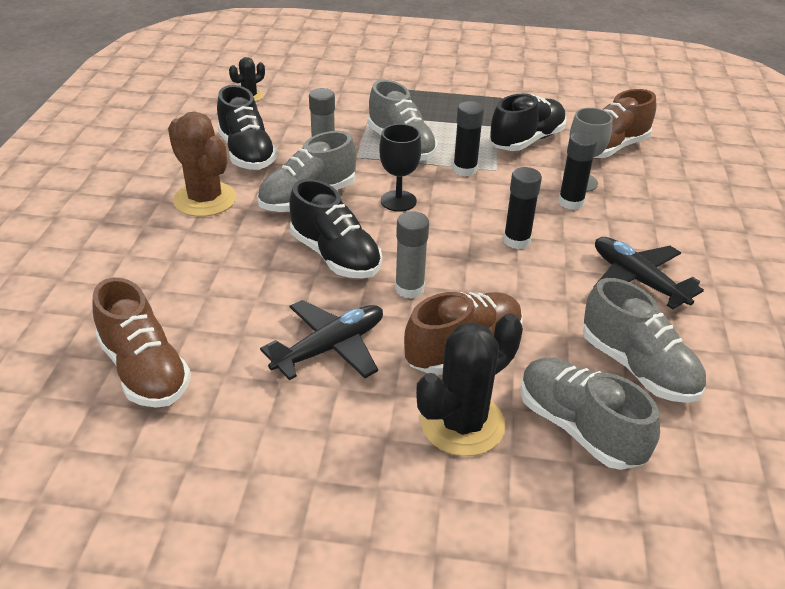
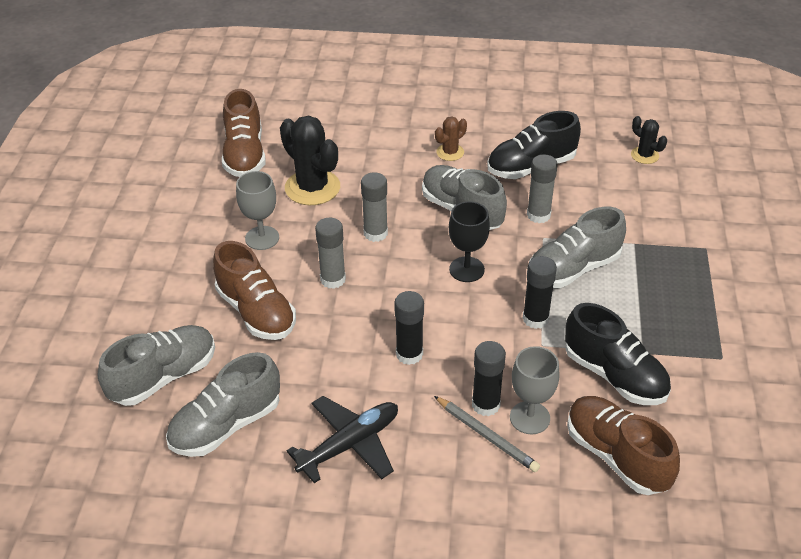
camera: 90 degrees right, 5 degrees up
brown shoe [92,278,191,408] -> brown shoe turned 60 degrees counterclockwise [222,89,266,177]
brown cactus [168,112,237,217] -> brown cactus [435,116,467,161], size x0.52
black plane [260,300,383,380] -> grey goblet [236,171,279,250]
black shoe [289,179,382,279] -> grey glue stick [361,172,388,242]
black cactus [416,313,523,456] -> black cactus moved to [280,116,340,205]
none -> grey pencil [434,396,540,472]

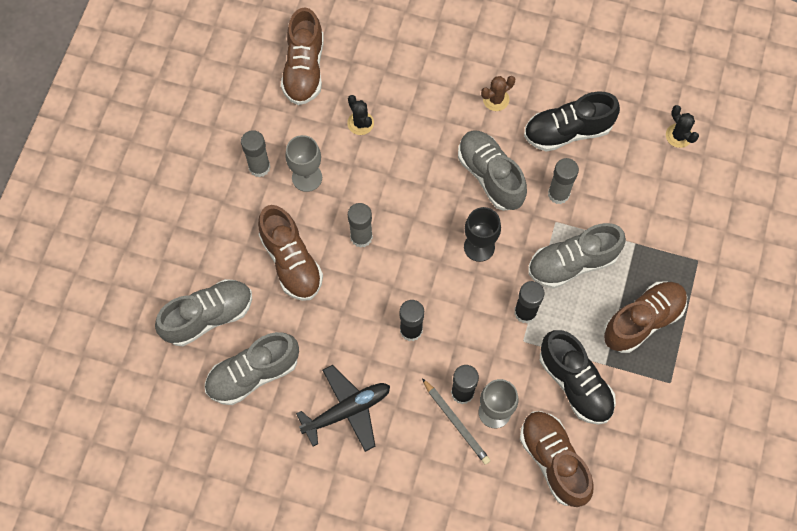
camera: 10 degrees right, 25 degrees up
black cactus [280,116,340,205] -> black cactus [347,95,374,135], size x0.52
grey glue stick [361,172,388,242] -> grey glue stick moved to [241,130,270,177]
none -> brown shoe [604,281,687,353]

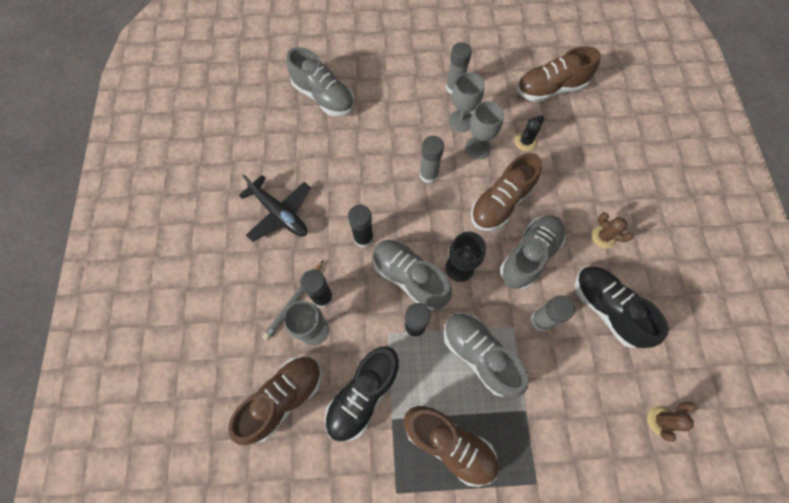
camera: 70 degrees right, 0 degrees up
grey shoe [205,332,299,405] -> grey shoe moved to [373,240,452,310]
brown shoe [258,205,323,301] -> brown shoe moved to [471,153,542,231]
black cactus [666,105,699,148] -> brown cactus [647,402,696,442]
none -> grey goblet [465,101,504,159]

